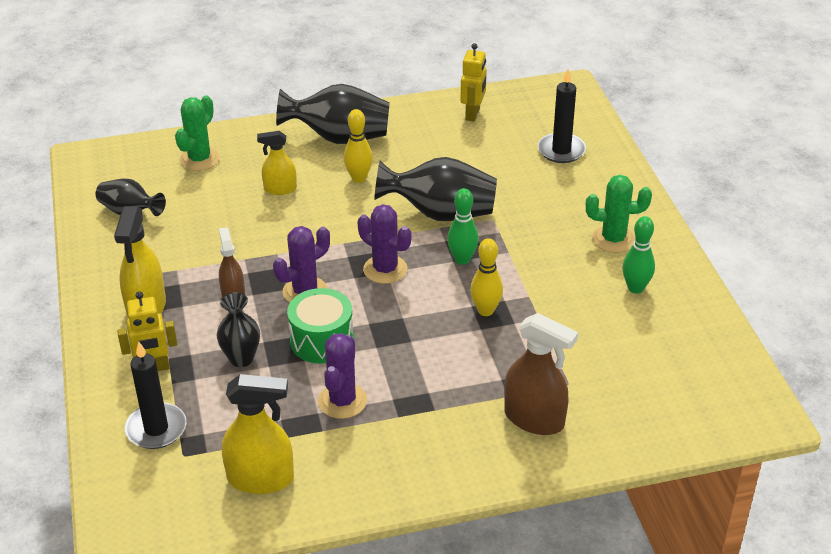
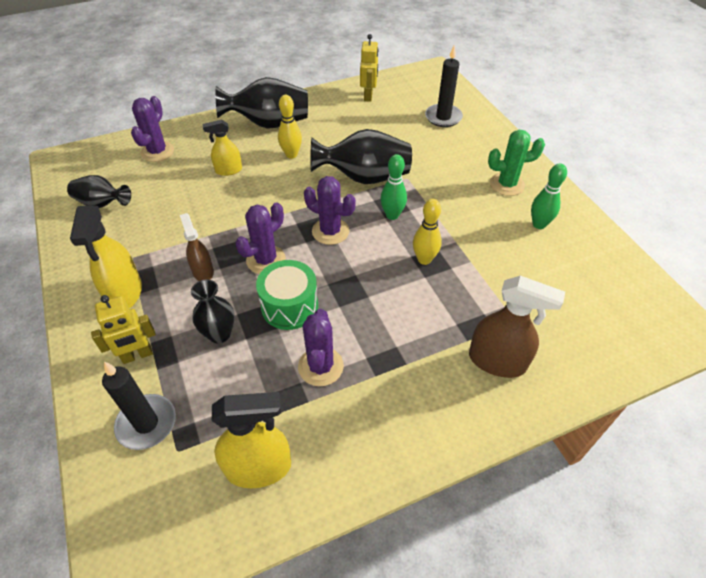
camera: 10 degrees left, 10 degrees up
green cactus [175,95,220,171] -> purple cactus [131,96,174,162]

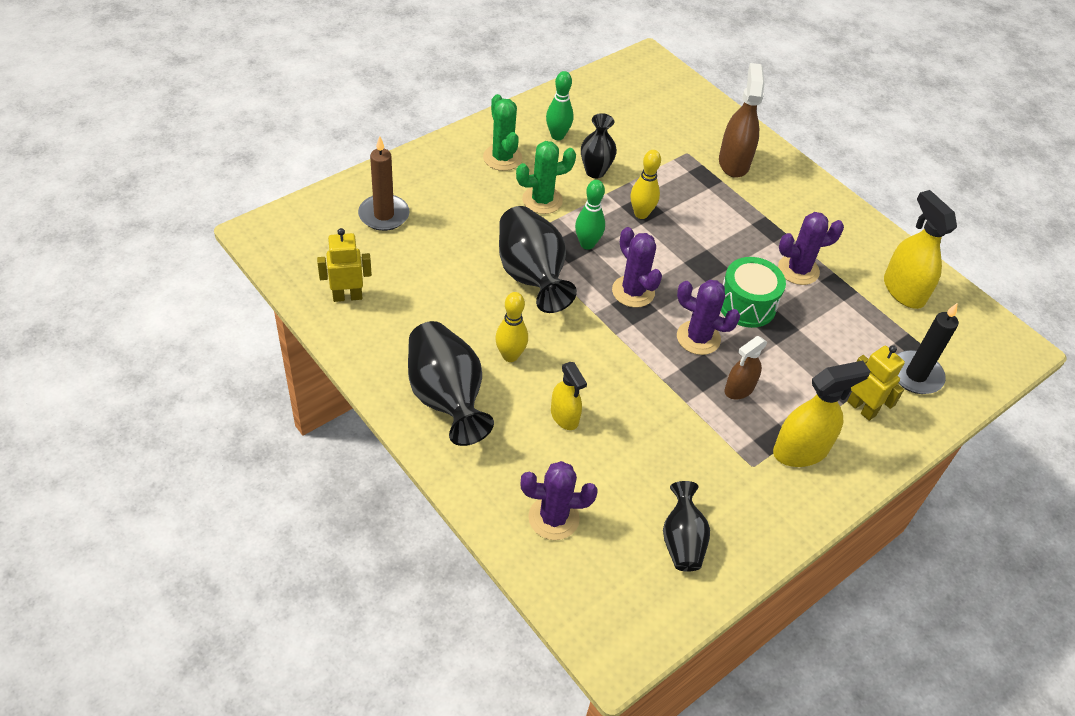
camera: 110 degrees left, 0 degrees up
black vase [191,279,234,343] -> black vase moved to [581,113,617,178]
purple cactus [304,176,356,245] -> purple cactus turned 45 degrees counterclockwise [612,227,662,308]
black candle [425,46,463,127] -> brown candle [358,136,409,231]
none -> green cactus [516,141,576,214]

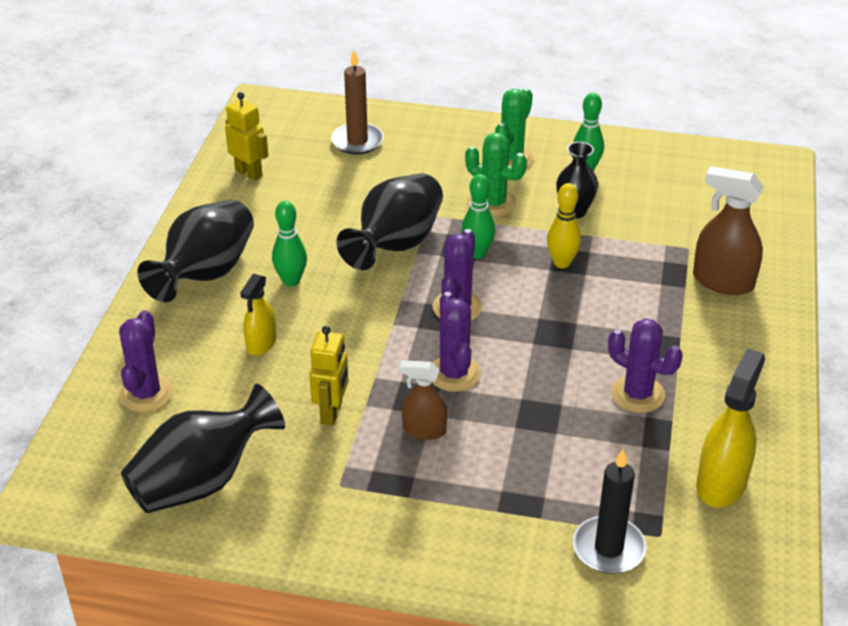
camera: 55 degrees right, 10 degrees down
yellow bowling pin [495,292,528,362] -> green bowling pin [272,201,307,287]
purple cactus [521,461,597,540] -> purple cactus turned 45 degrees clockwise [119,310,173,412]
black vase [663,481,710,572] -> black vase [121,384,285,513], size x1.68
brown spray bottle [719,63,765,178] -> brown spray bottle turned 120 degrees counterclockwise [693,166,764,295]
green drum [721,257,786,328] -> none
yellow spray bottle [773,361,870,467] -> none
yellow robot [847,345,905,421] -> yellow robot moved to [309,326,349,426]

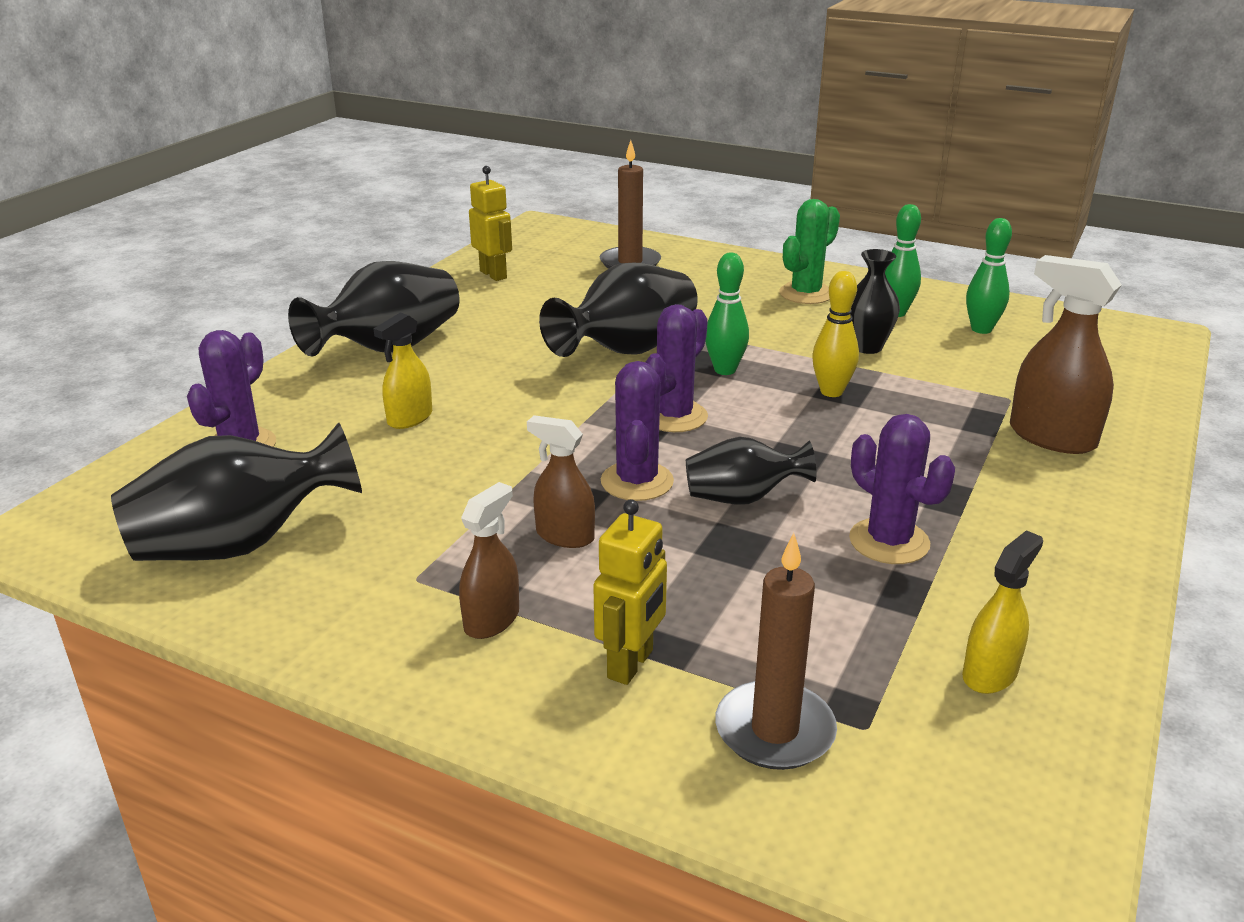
camera: 15 degrees right, 10 degrees down
green bowling pin [272,201,307,287] -> green bowling pin moved to [966,218,1012,334]
yellow robot [309,326,349,426] -> yellow robot moved to [593,499,667,685]
green cactus [465,133,527,217] -> none
black candle [573,449,646,574] -> brown candle [715,533,837,770]
yellow spray bottle [696,348,765,507] -> yellow spray bottle [962,530,1043,694], size x0.62
none -> brown spray bottle [459,482,519,639]
none -> black vase [686,437,816,505]

